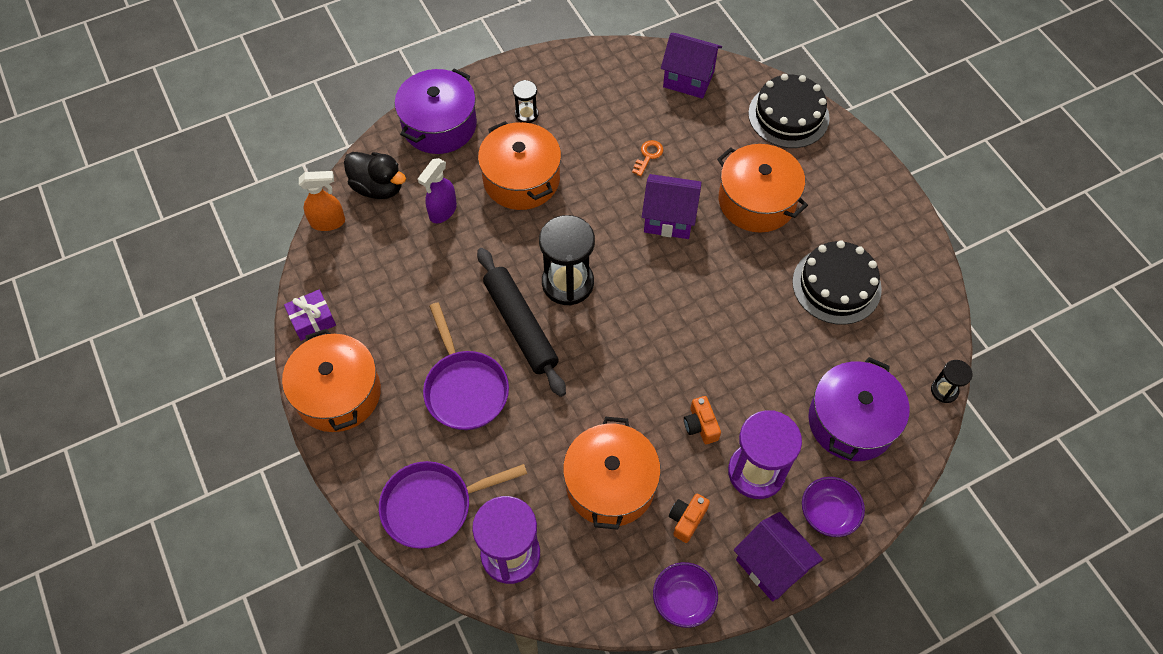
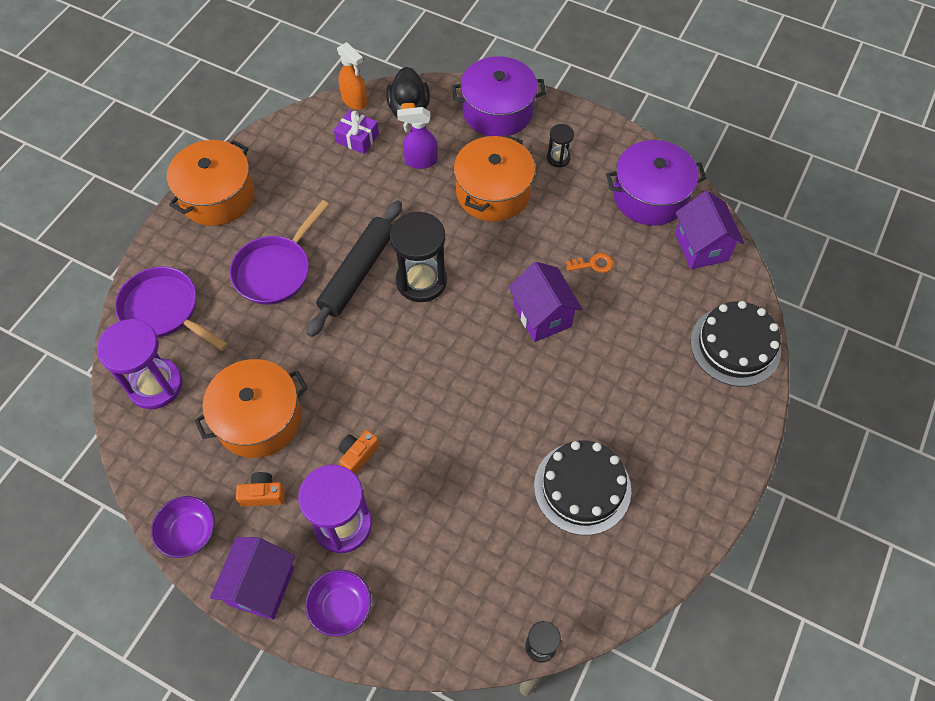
camera: 55 degrees right, 0 degrees up
purple gift [284,289,336,341] -> purple gift moved to [334,110,379,154]
orange pot [717,144,808,233] -> none
purple pot [808,357,910,461] -> purple pot moved to [606,140,706,226]

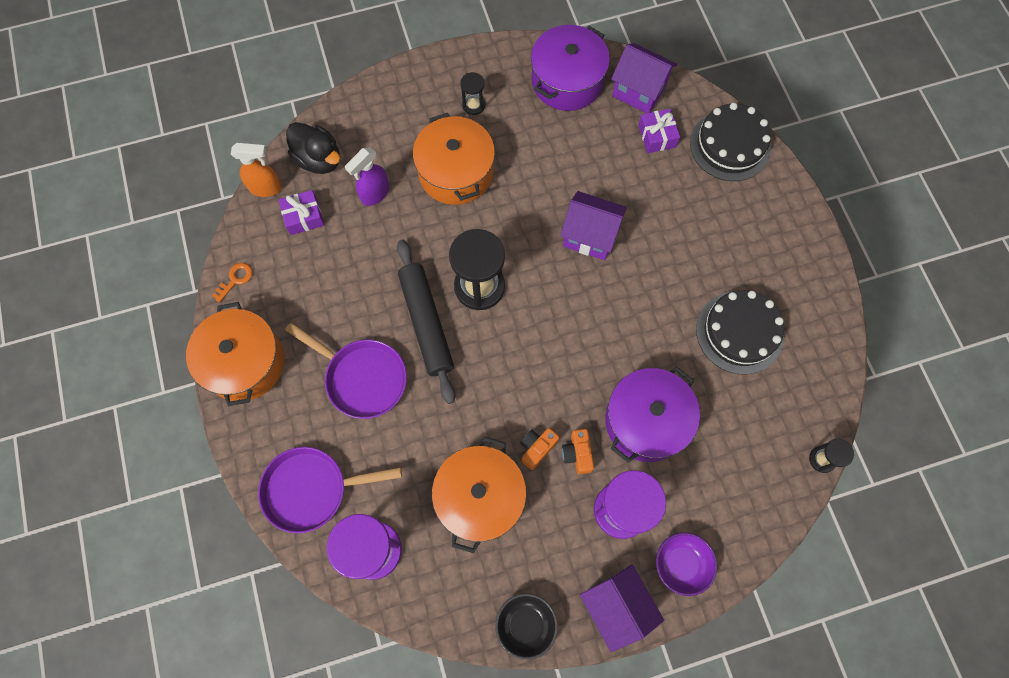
camera: 45 degrees left, 10 degrees up
purple bowl [151,496,215,558] -> black bowl [495,593,558,660]
purple pan [230,200,329,305] -> purple pan turned 45 degrees counterclockwise [285,323,407,419]
orange camera [236,472,285,507] -> orange camera moved to [520,428,559,470]
purple pot [452,56,546,137] -> purple pot moved to [605,367,700,463]
orange key [566,253,613,273] -> orange key moved to [212,263,252,303]
none -> purple gift [638,109,680,153]

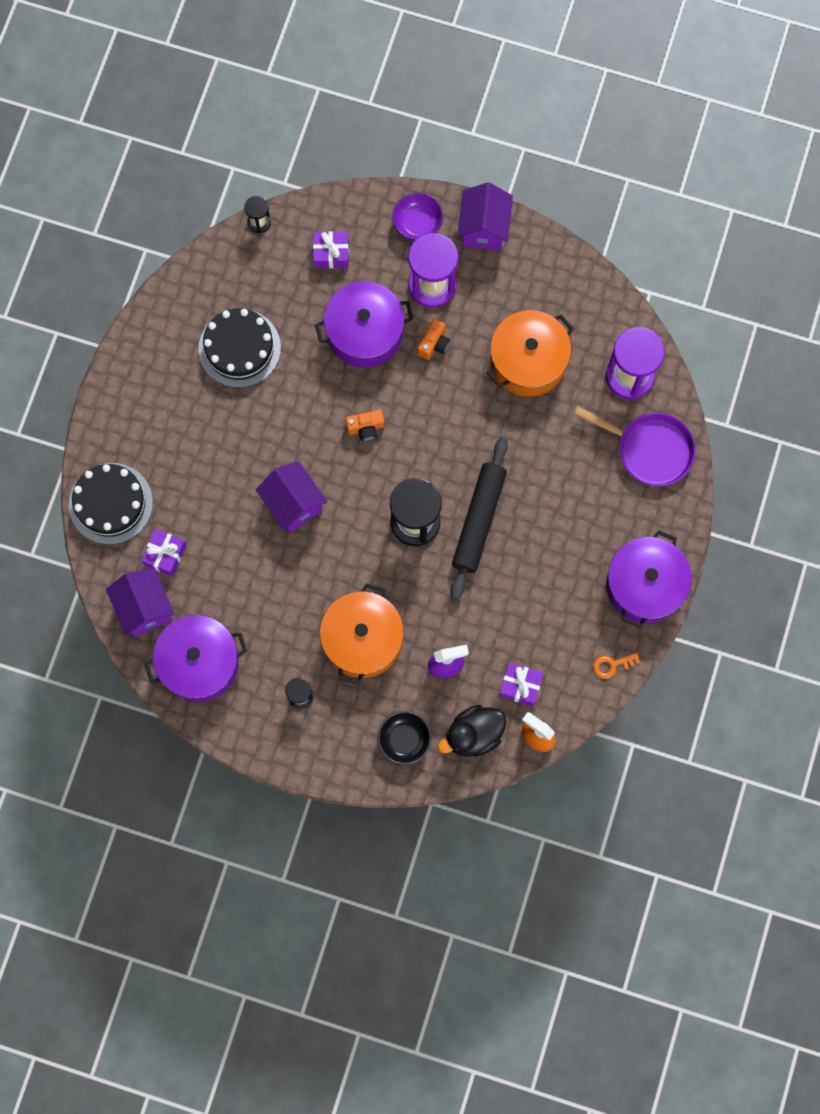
camera: 145 degrees left, 5 degrees up
orange pot [186,302,284,407] -> purple pot [606,530,692,628]
purple pan [285,323,407,419] -> none
black duck [286,122,340,174] -> black duck turned 105 degrees counterclockwise [438,705,506,757]
black bowl [495,593,558,660] -> black bowl moved to [377,711,432,765]
orange camera [520,428,559,470] -> orange camera moved to [345,410,385,441]
none -> purple gift [313,231,349,268]

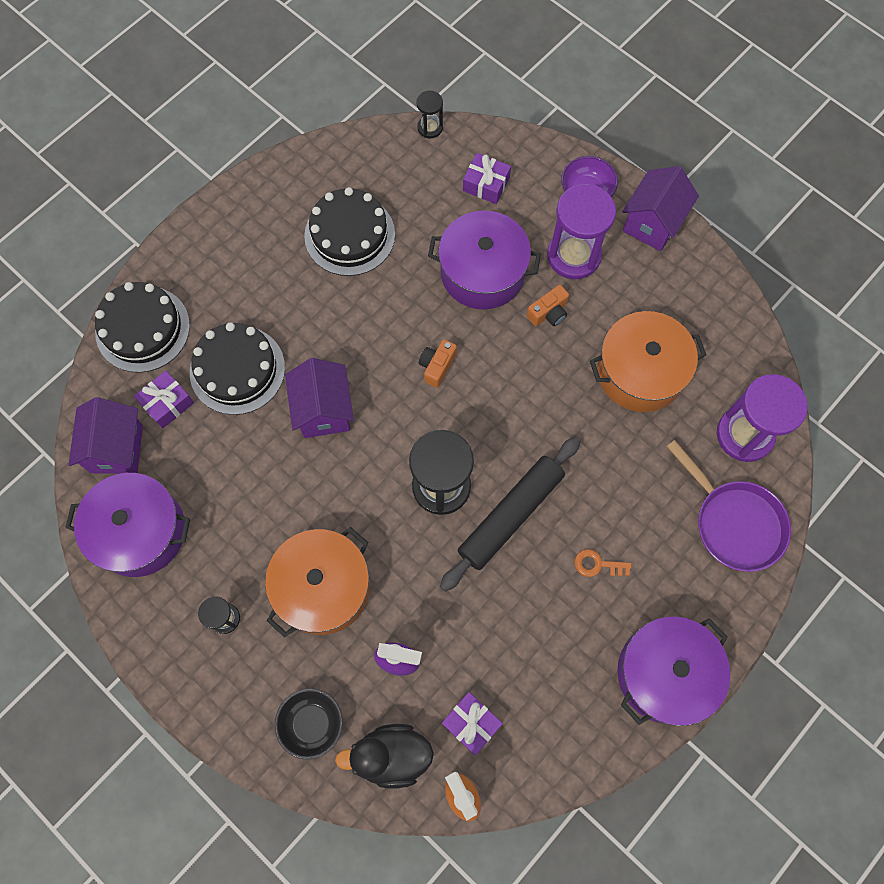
camera: 25 degrees right, 5 degrees down
orange camera [345,410,385,441] -> orange camera turned 105 degrees clockwise [419,340,457,388]
orange key [593,652,640,679] -> orange key moved to [574,549,631,577]
none -> black cake [190,323,285,415]

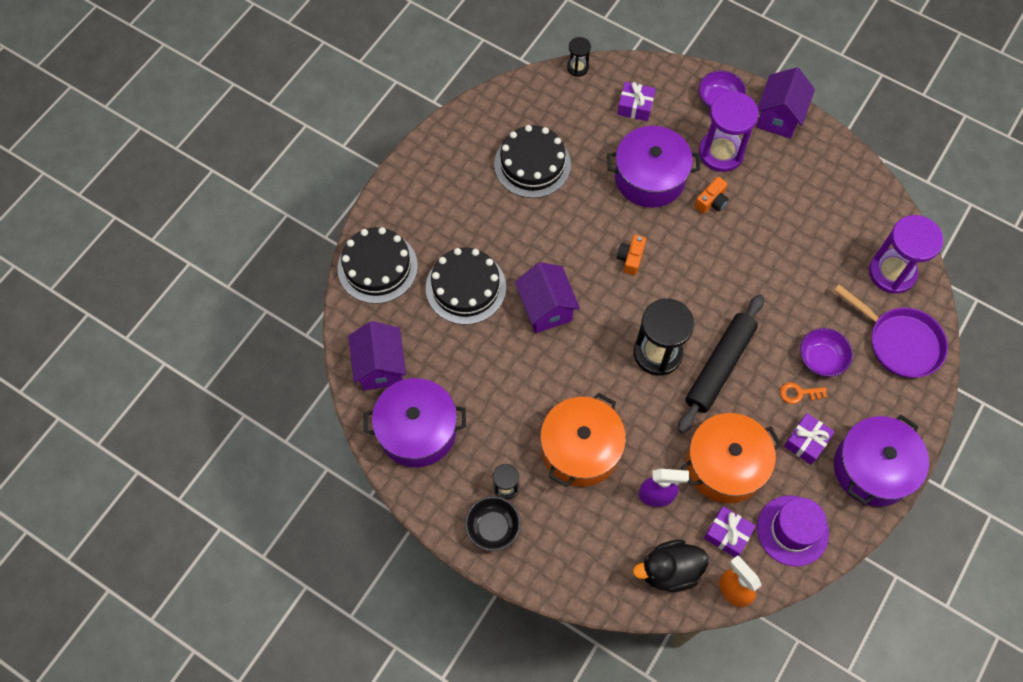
camera: 10 degrees left, 5 degrees down
purple gift [134,371,194,429] -> purple gift moved to [784,413,835,465]
black bowl [274,688,343,760] -> black bowl moved to [465,496,521,551]
orange pot [590,311,706,412] -> orange pot moved to [681,413,782,503]
none -> purple hat [757,496,829,566]
none -> purple bowl [800,328,853,377]

